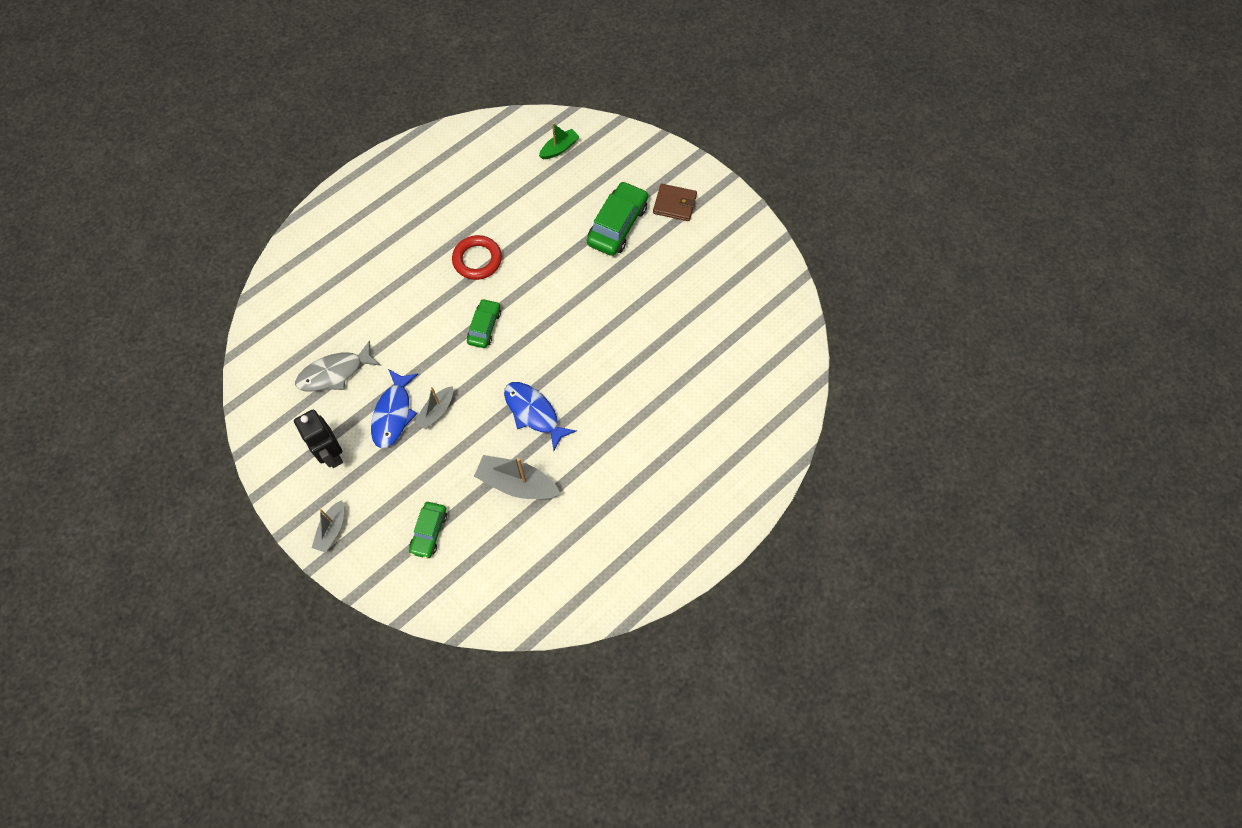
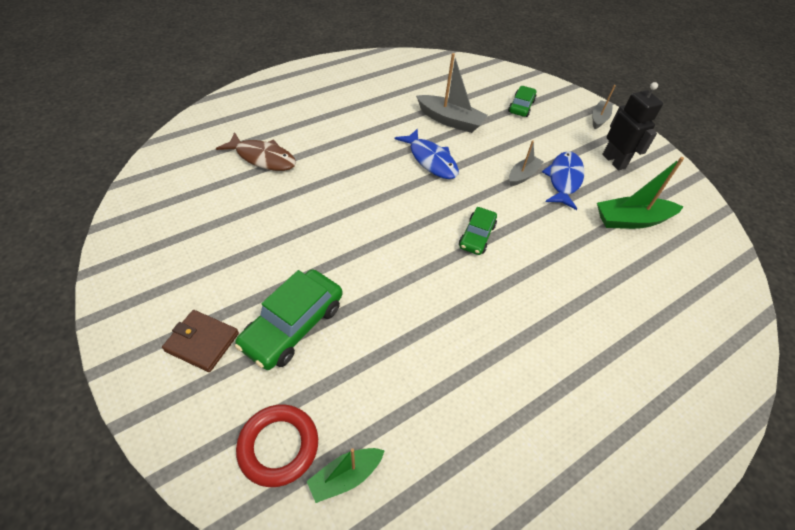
camera: 175 degrees left, 15 degrees down
grey fish [295,340,381,392] -> green boat [597,157,684,229]
red ring [452,235,502,280] -> red ring moved to [236,404,318,487]
none -> brown fish [216,132,296,171]

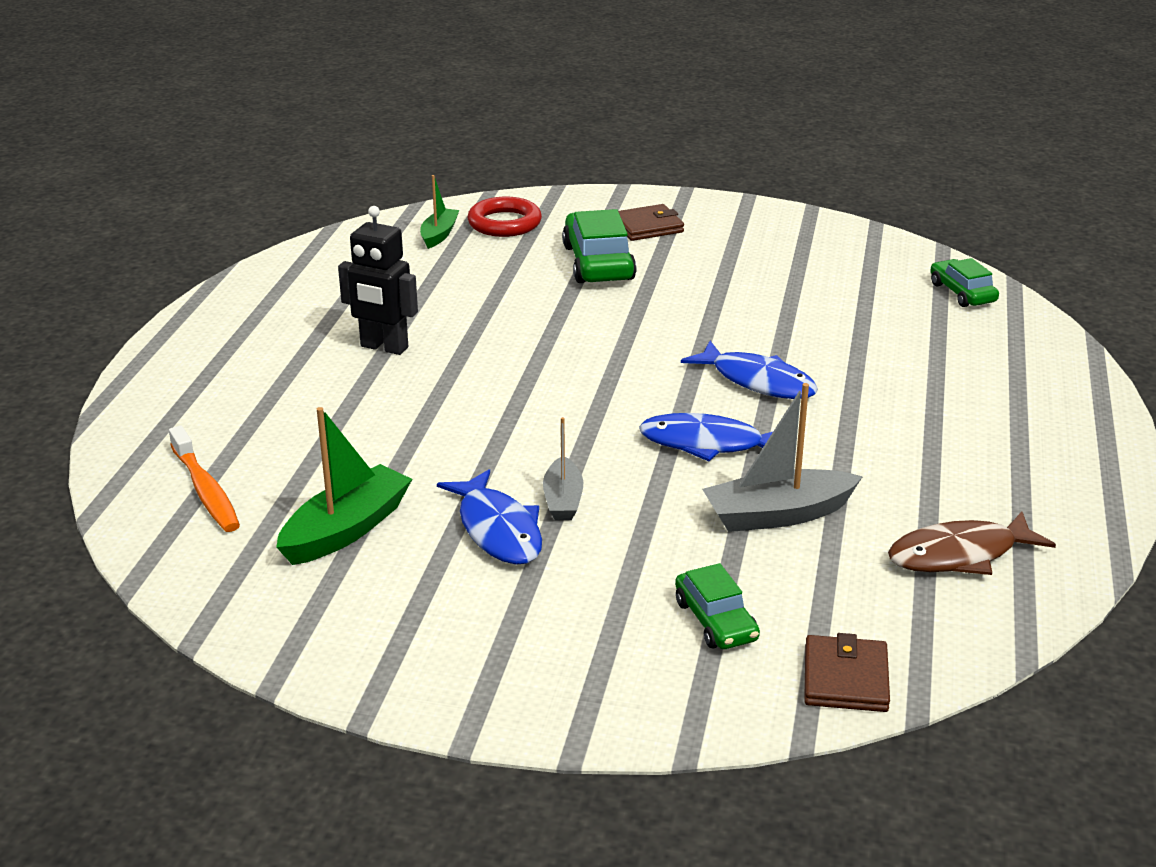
camera: 140 degrees right, 20 degrees down
brown fish [216,132,296,171] -> brown fish moved to [888,511,1056,575]
green car [459,207,497,255] -> green car moved to [930,258,999,307]
grey boat [592,85,616,129] -> none
black robot [602,82,663,170] -> black robot moved to [338,206,418,355]
none -> orange toothbrush [169,426,240,532]
none -> blue fish [681,341,818,399]
none -> brown wallet [804,633,890,712]

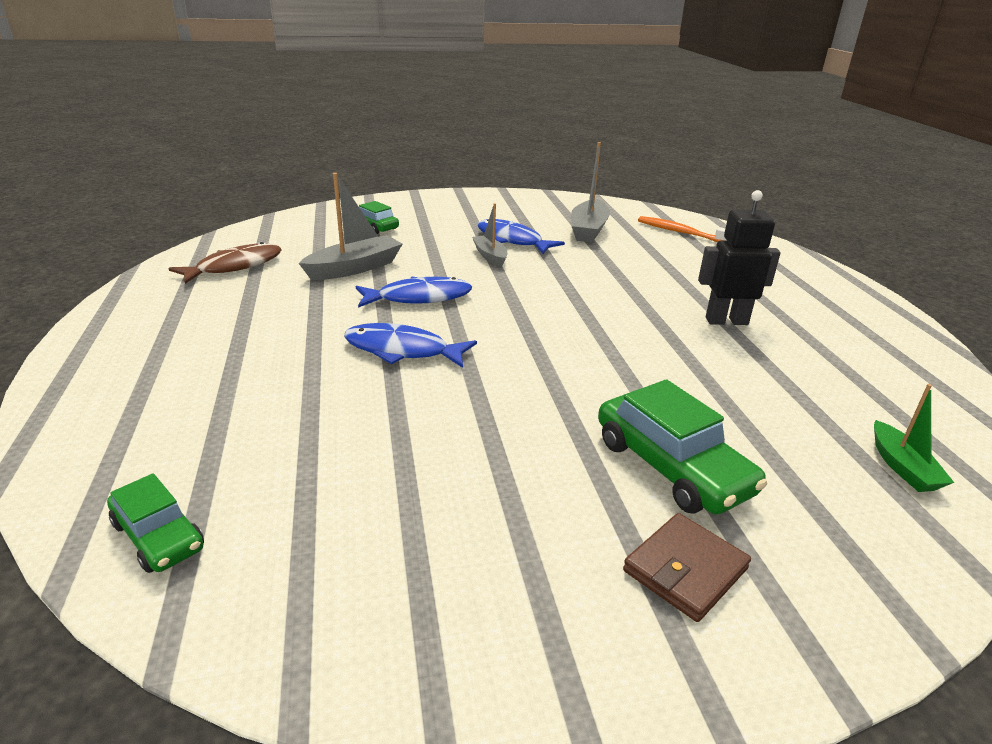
camera: 155 degrees right, 0 degrees up
green boat [276,407,412,565] -> grey boat [571,142,610,243]
red ring [468,197,542,237] -> none
brown wallet [804,633,890,712] -> none

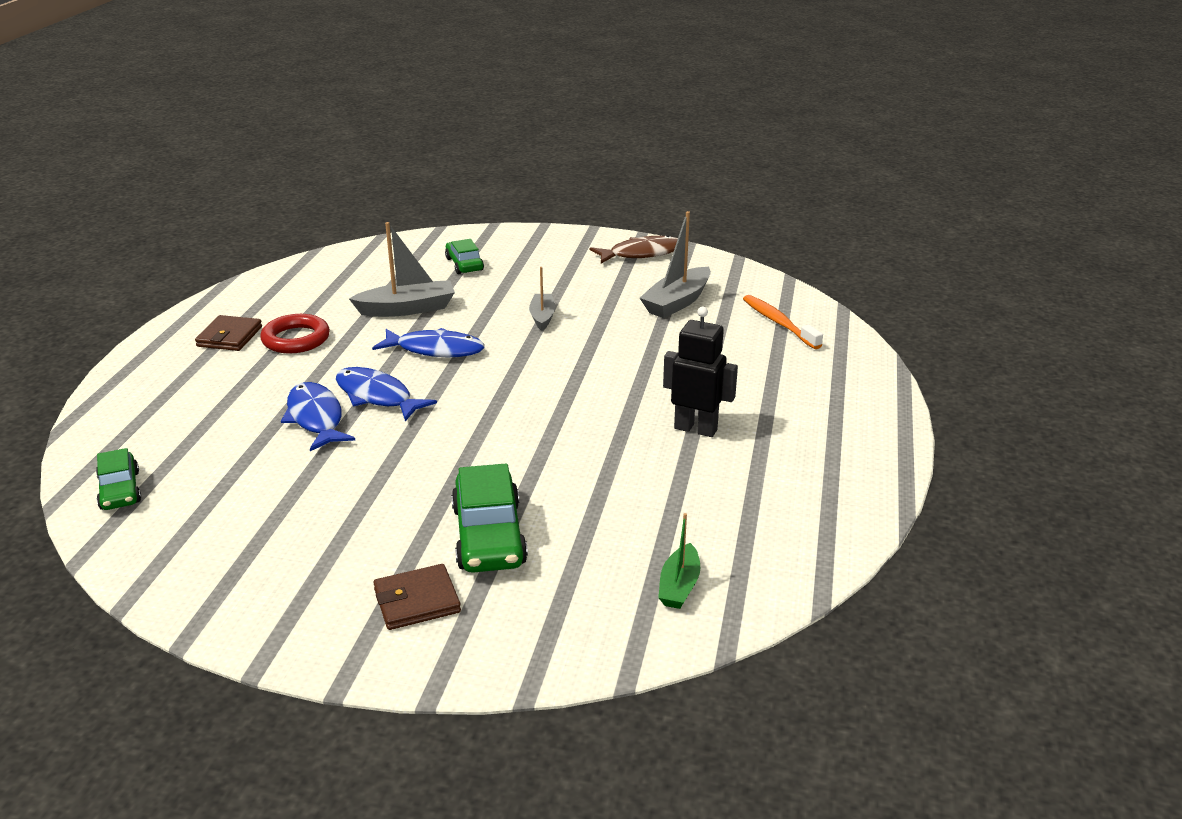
camera: 25 degrees right, 0 degrees up
brown fish [169,242,281,284] -> brown fish moved to [590,235,678,264]
blue fish [478,219,565,254] -> blue fish moved to [281,382,355,451]
none -> brown wallet [195,315,262,351]
none -> red ring [260,314,330,354]

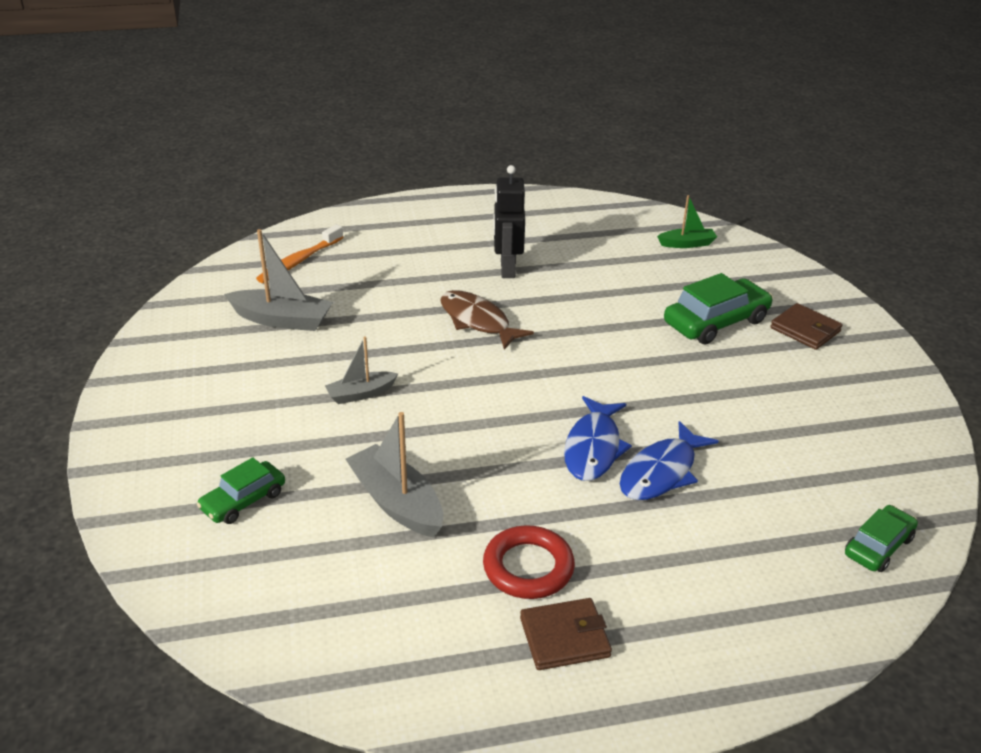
camera: 115 degrees left, 5 degrees up
blue fish [372,328,485,357] -> none
brown fish [590,235,678,264] -> brown fish moved to [440,290,534,350]

